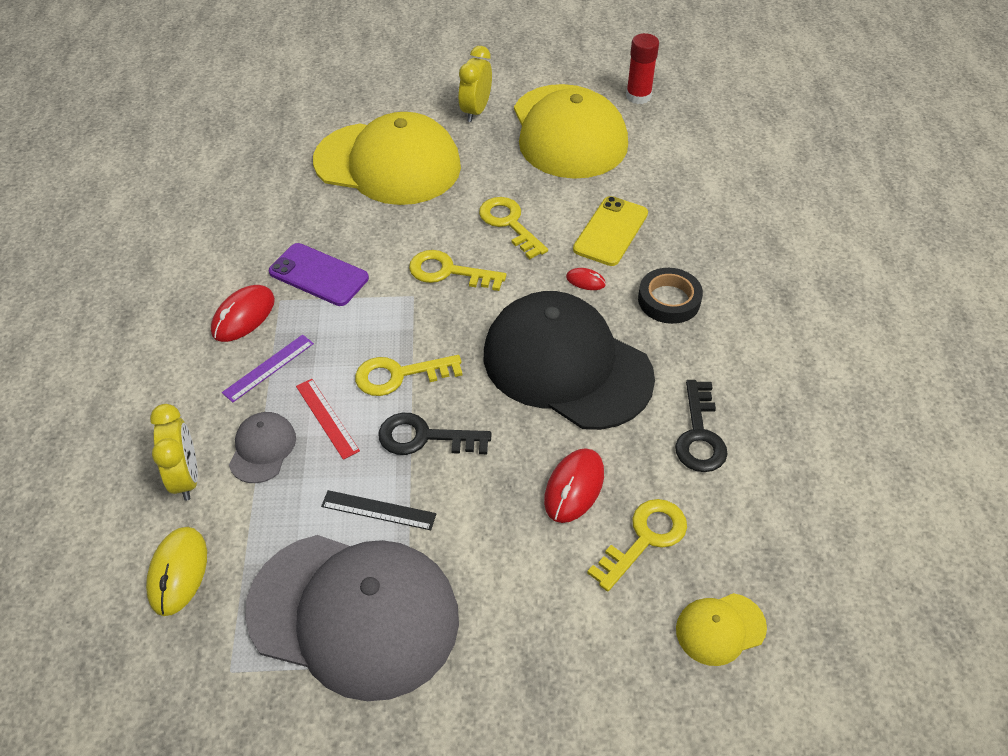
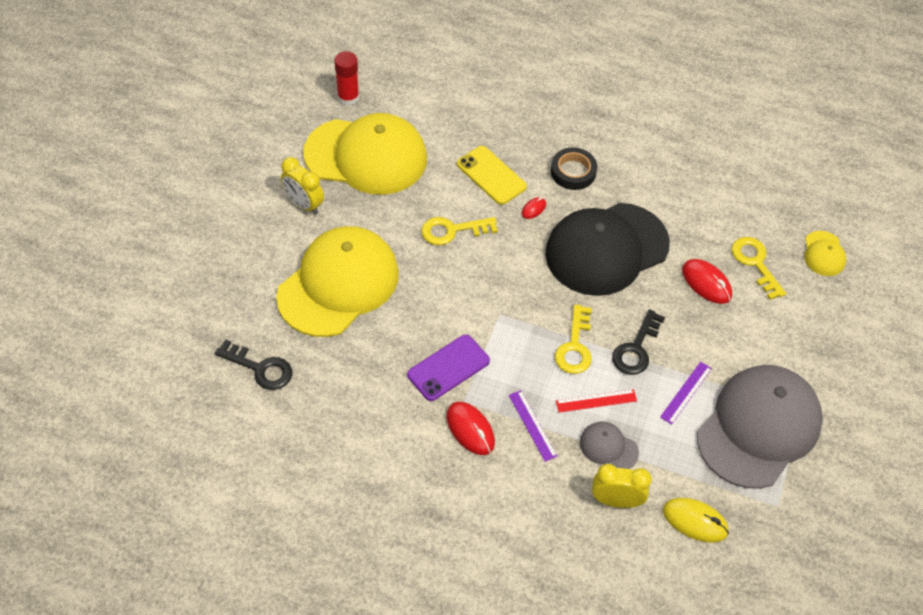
camera: 70 degrees left, 5 degrees up
black ruler [321,490,436,530] -> purple ruler [660,362,712,425]
yellow key [409,250,506,291] -> none
black key [675,380,728,472] -> black key moved to [215,339,292,390]

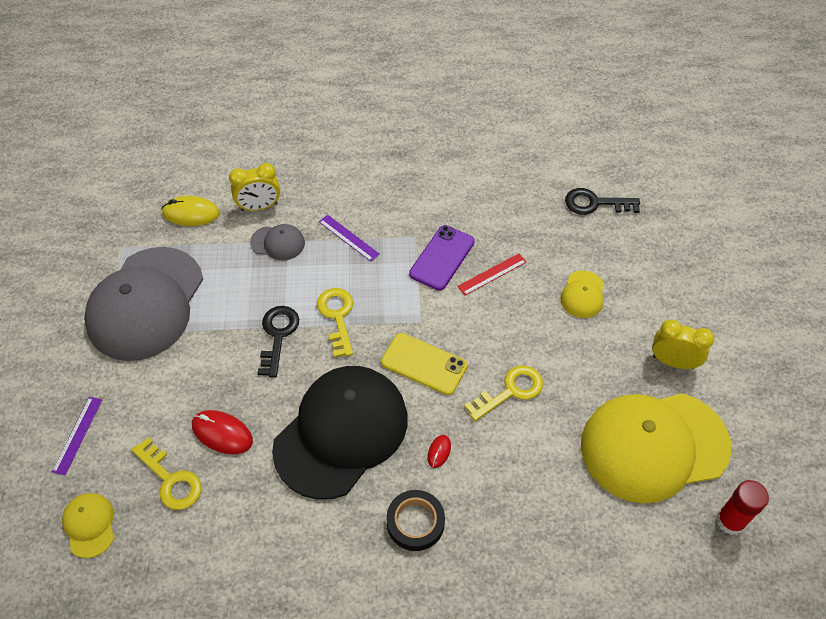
camera: 160 degrees right, 0 degrees up
yellow cap [276,226,399,337] -> yellow cap [560,270,604,318], size x0.42
red mouse [446,402,495,455] -> none
yellow phone [457,146,527,205] -> yellow phone moved to [381,333,468,395]
red ruler [556,389,637,413] -> red ruler moved to [457,254,526,295]
purple ruler [660,362,712,425] -> purple ruler moved to [52,397,102,475]

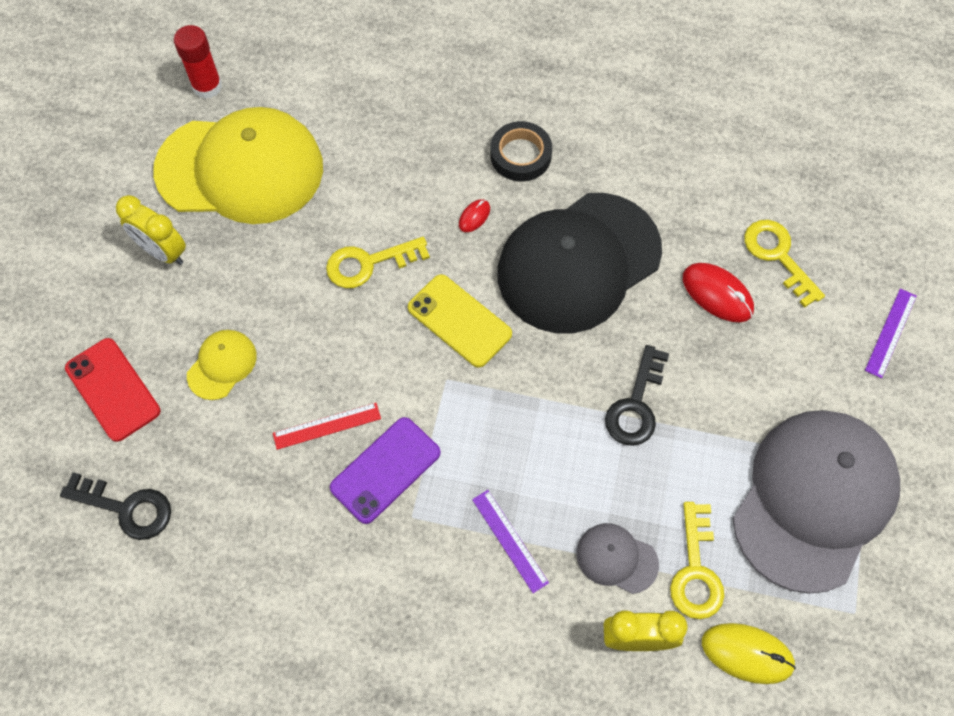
camera: 165 degrees left, 10 degrees up
yellow cap [62,493,114,558] -> none
yellow key [317,288,353,358] -> yellow key moved to [670,502,724,619]
none -> red phone [65,338,160,442]

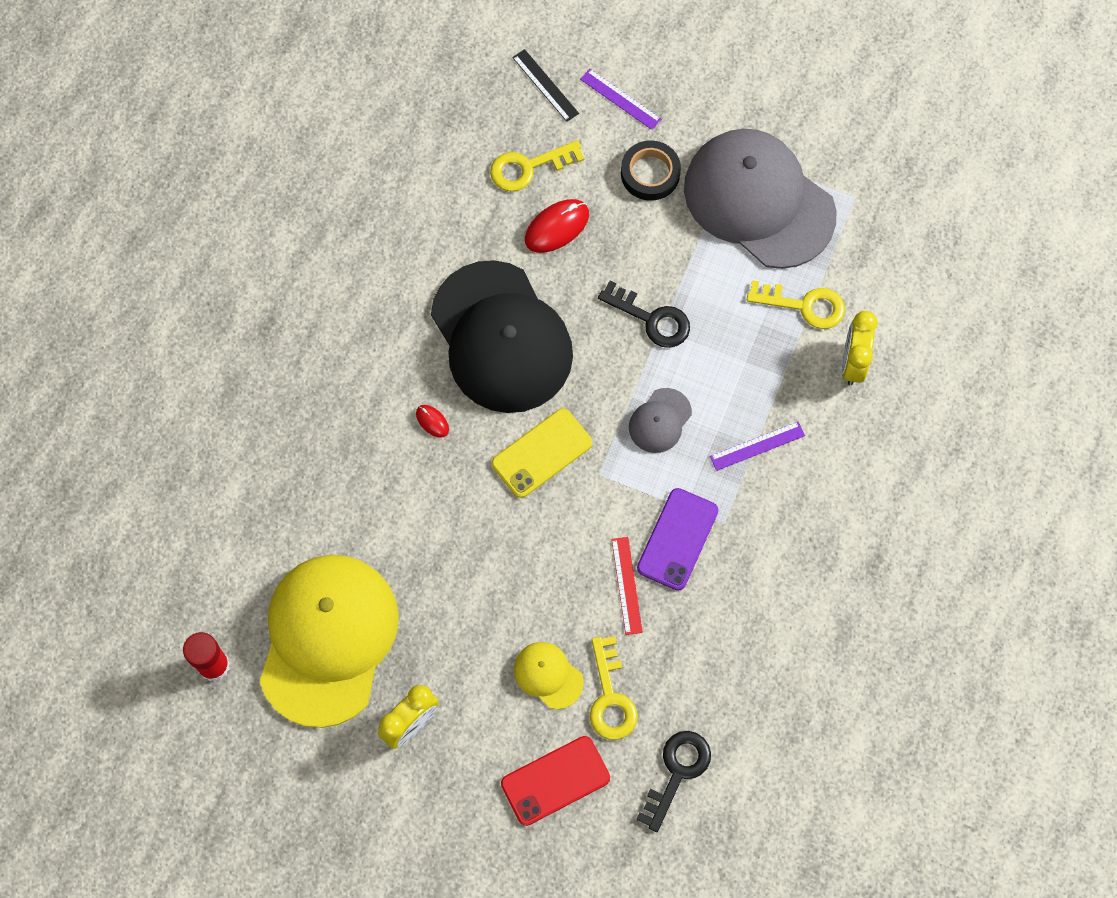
camera: 80 degrees left, 5 degrees up
yellow key [326,237,430,288] -> yellow key moved to [590,636,638,740]
purple phone [330,417,441,524] -> purple phone turned 60 degrees clockwise [637,488,718,590]
black tape [490,121,552,181] -> black tape moved to [621,140,681,201]
grey cap [577,523,659,594] -> grey cap moved to [629,388,692,453]
yellow mouse [702,623,796,684] -> none
none -> black ruler [512,49,579,122]

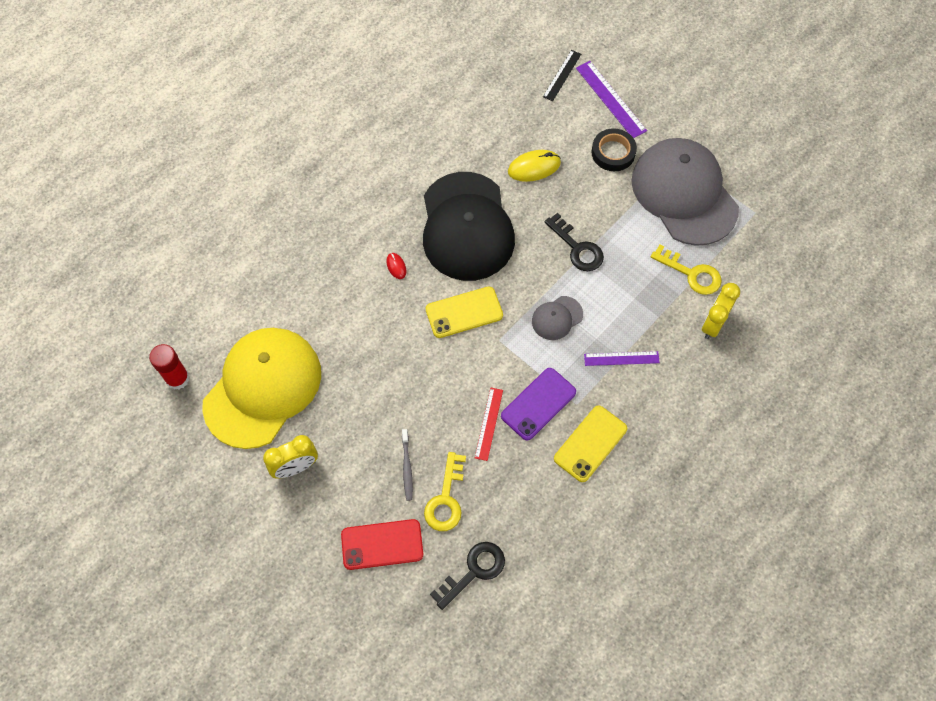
camera: 20 degrees right, 5 degrees down
yellow key [490,140,584,191] -> none
black ruler [512,49,579,122] -> black ruler turned 45 degrees clockwise [543,50,581,101]
yellow cap [514,642,584,709] -> grey toothbrush [402,429,413,501]
red mouse [525,199,589,253] -> yellow mouse [508,150,561,182]
purple ruler [580,69,661,130] -> purple ruler [576,61,647,138], size x1.51
none -> yellow phone [554,406,627,482]

